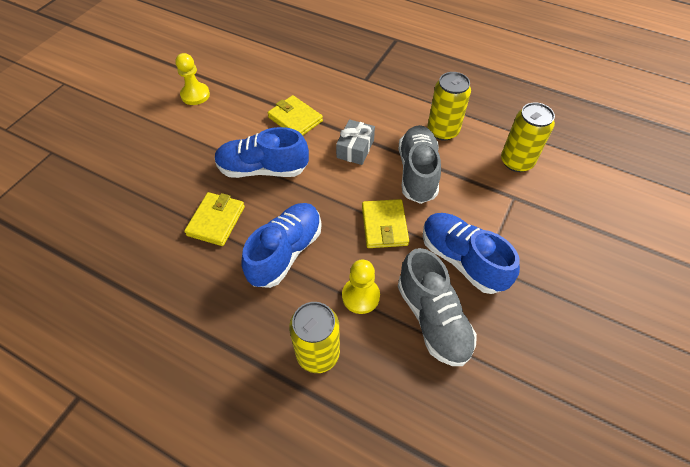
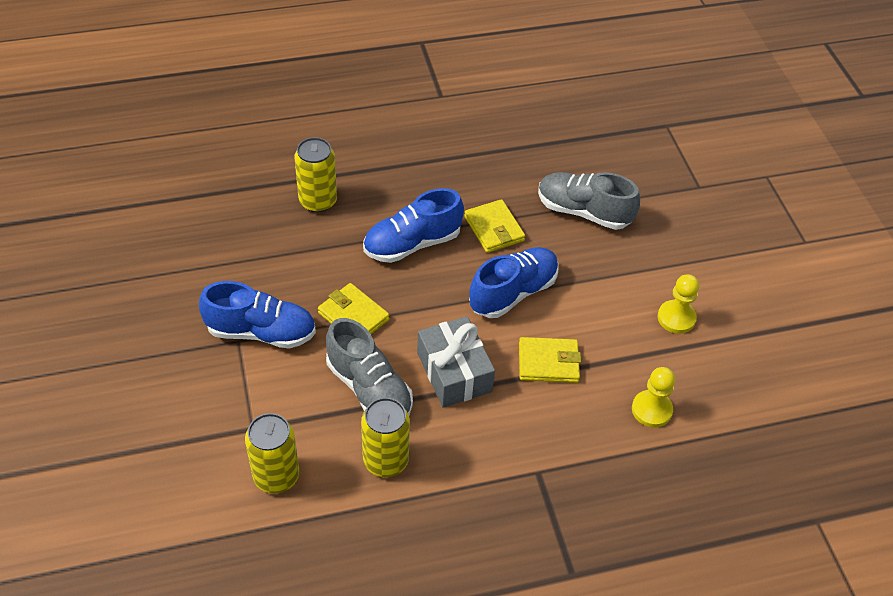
camera: 135 degrees right, 5 degrees down
blue shoe [241,203,322,288] -> blue shoe turned 75 degrees clockwise [363,188,464,263]
grey gift [336,119,375,165] -> grey gift [417,316,495,408], size x1.52
yellow pawn [342,260,380,314] -> yellow pawn moved to [632,367,675,428]
grey shoe [398,248,477,366] -> grey shoe moved to [538,172,640,230]

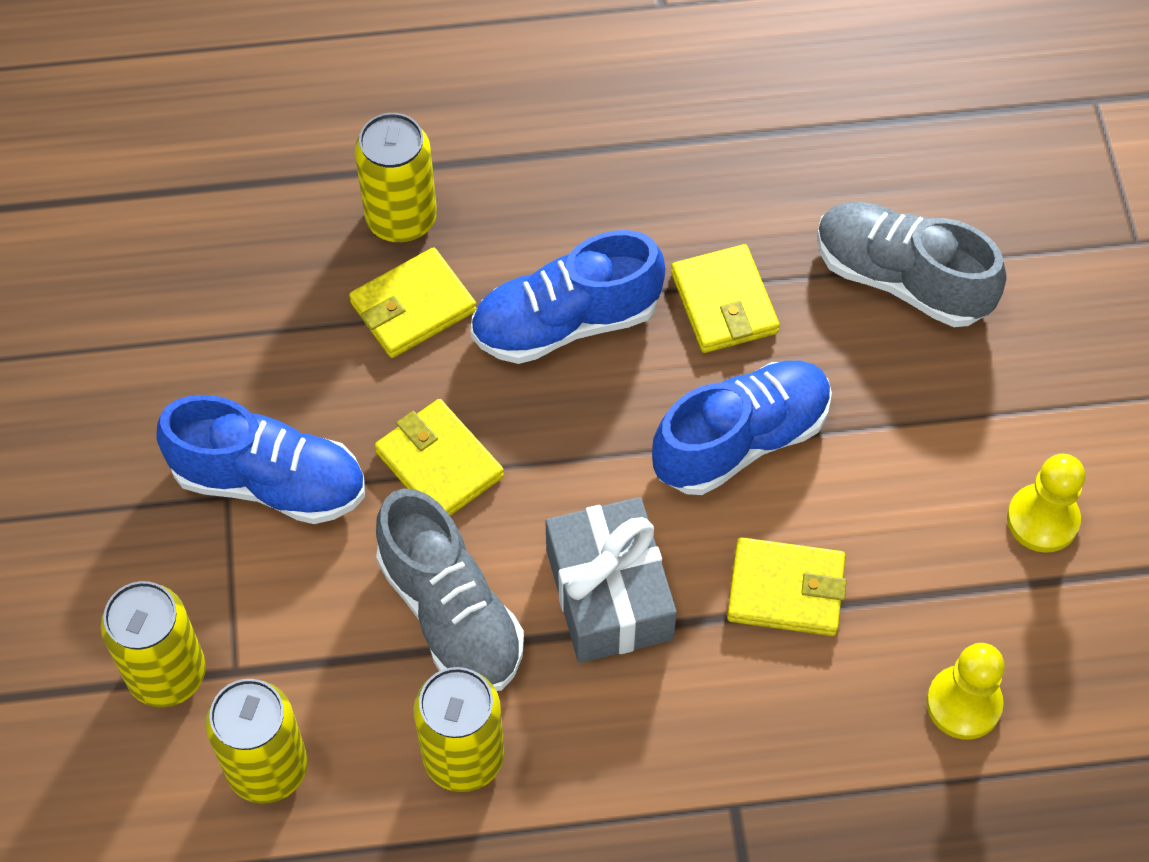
camera: 10 degrees right, 10 degrees up
none -> yellow can [101,581,206,707]
none -> yellow wallet [349,247,477,358]

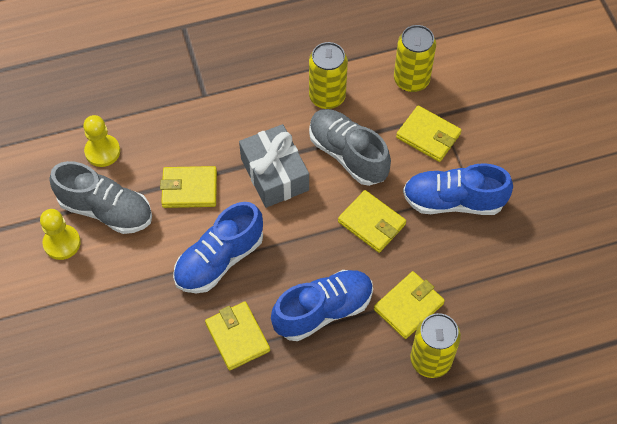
camera: 170 degrees right, 0 degrees up
yellow can [101,581,206,707] -> none
grey shoe [817,202,1006,327] -> grey shoe moved to [49,161,152,234]
none -> yellow wallet [396,105,462,162]

